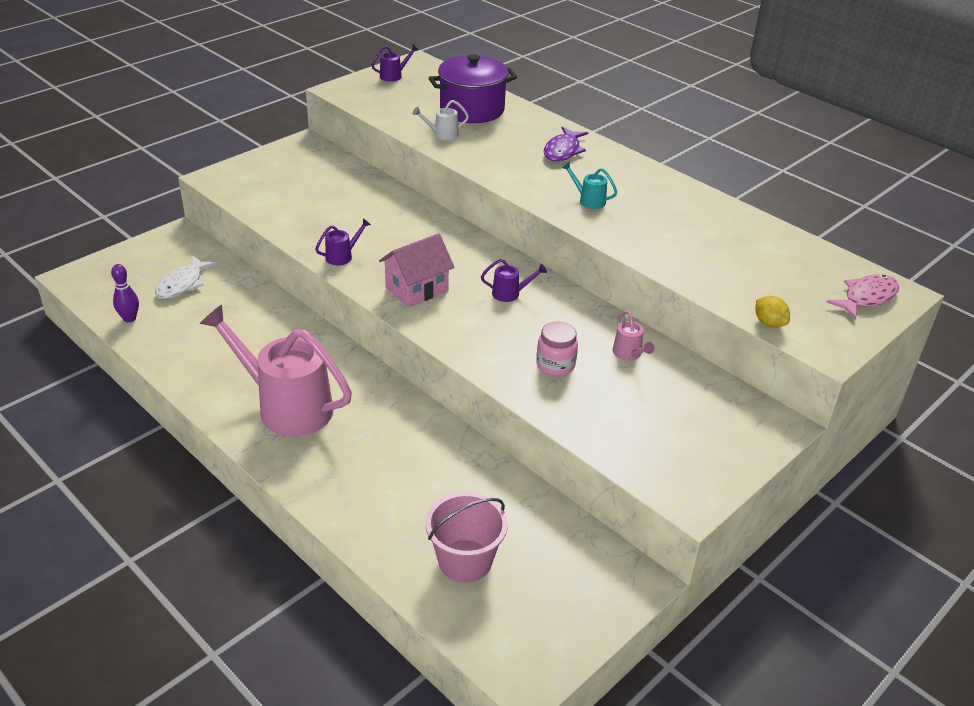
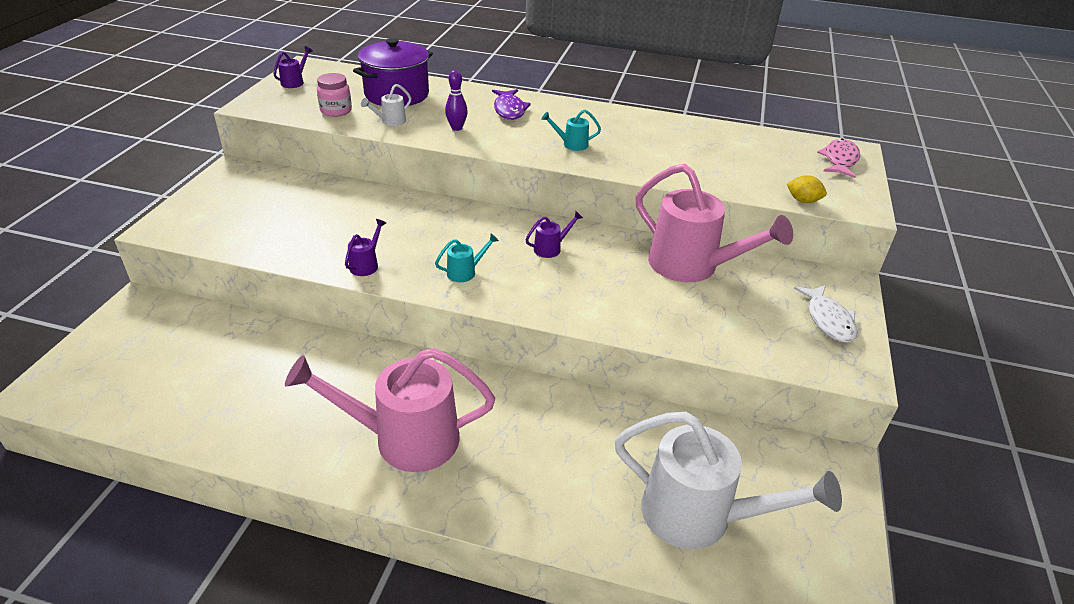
camera: 30 degrees left, 0 degrees up
purple bowling pin [111,264,139,322] -> purple bowling pin moved to [445,70,468,131]
white fish [155,255,217,299] -> white fish moved to [794,285,857,343]
pink house [379,233,454,307] -> turquoise watering can [435,233,499,282]
pink bucket [425,492,508,583] -> white watering can [614,412,842,549]
pink jar [537,321,578,376] -> pink jar moved to [317,73,352,117]
pink watering can [613,311,654,360] -> pink watering can [635,163,793,282], size x2.48

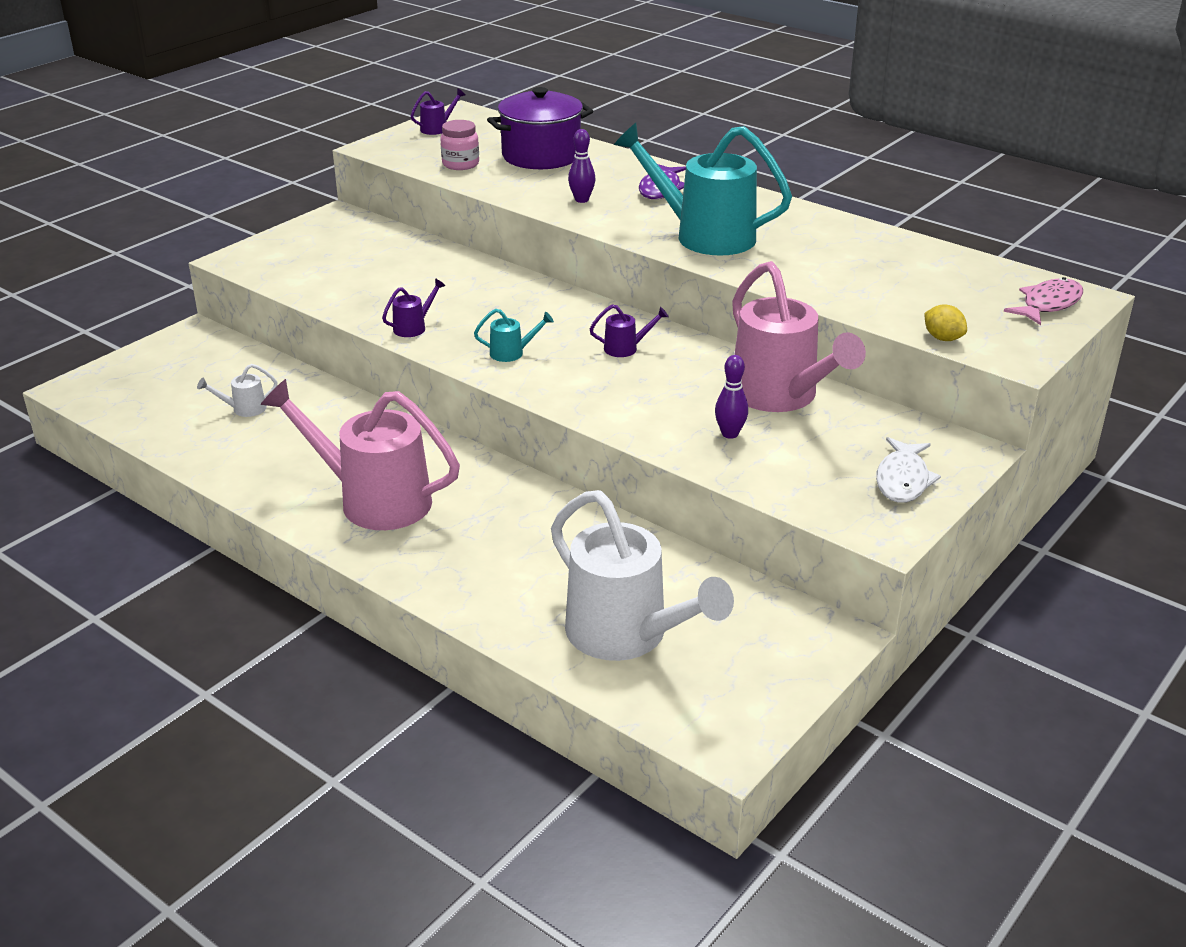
camera: 25 degrees right, 5 degrees down
white watering can [361,84,411,126] -> white watering can moved to [197,364,277,417]
turquoise watering can [541,109,601,151] -> turquoise watering can [614,123,792,256], size x2.48
none -> purple bowling pin [715,355,748,439]

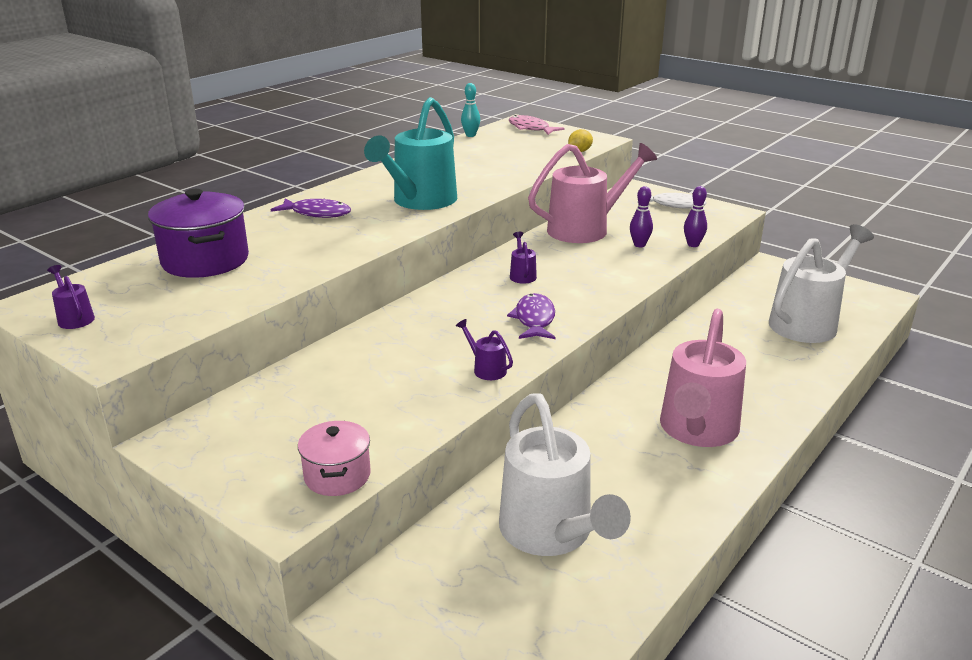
camera: 90 degrees left, 5 degrees down
white watering can [197,364,277,417] -> white watering can [499,394,631,556], size x2.48
pink jar [441,120,479,170] -> none
turquoise watering can [474,309,554,362] -> purple fish [507,293,556,339]
purple bowling pin [568,129,596,203] -> purple bowling pin moved to [684,186,707,247]
none -> pink pot [298,421,371,496]
none -> turquoise bowling pin [461,83,480,137]

